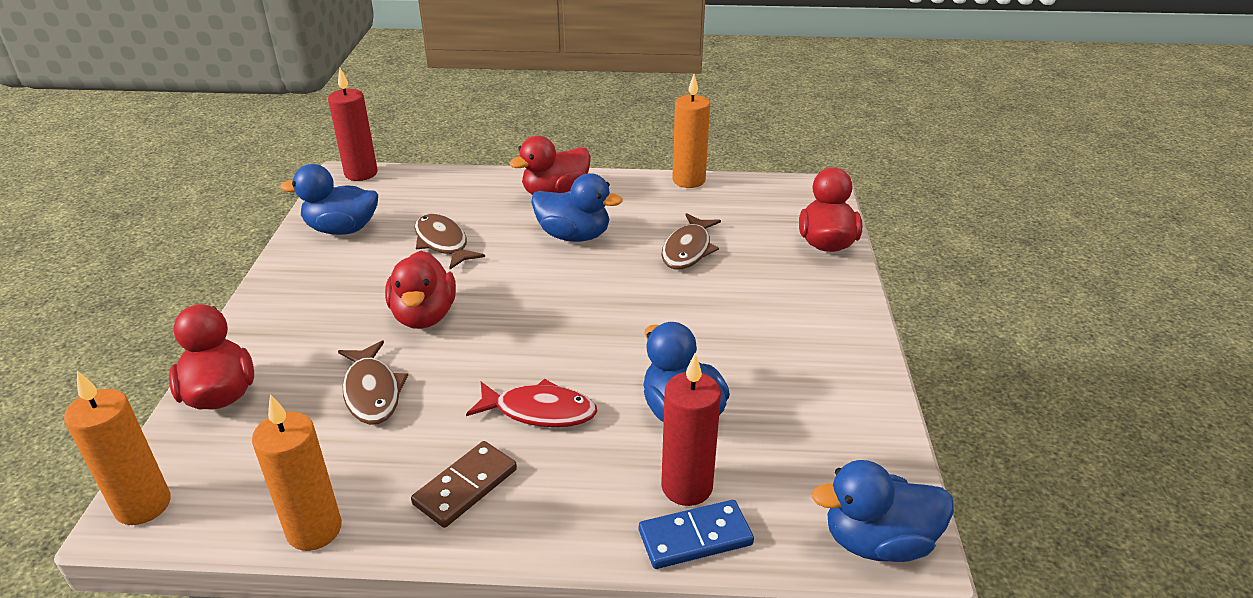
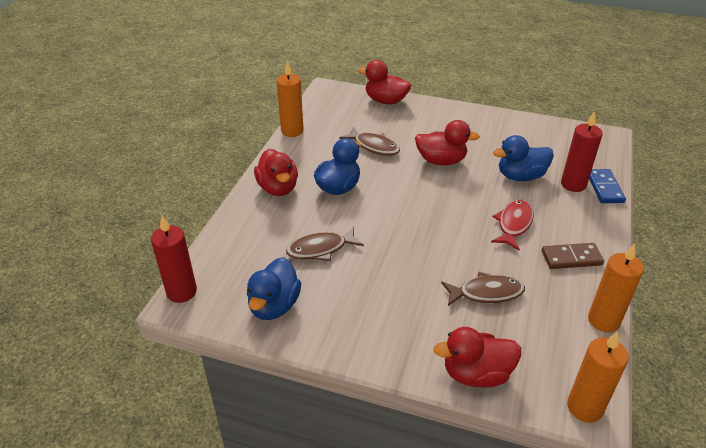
camera: 75 degrees left, 5 degrees up
red duck [385,251,456,329] -> red duck moved to [415,120,480,165]
brown domino [411,441,517,528] -> brown domino turned 60 degrees counterclockwise [542,243,604,269]
blue duck [811,460,954,562] -> none

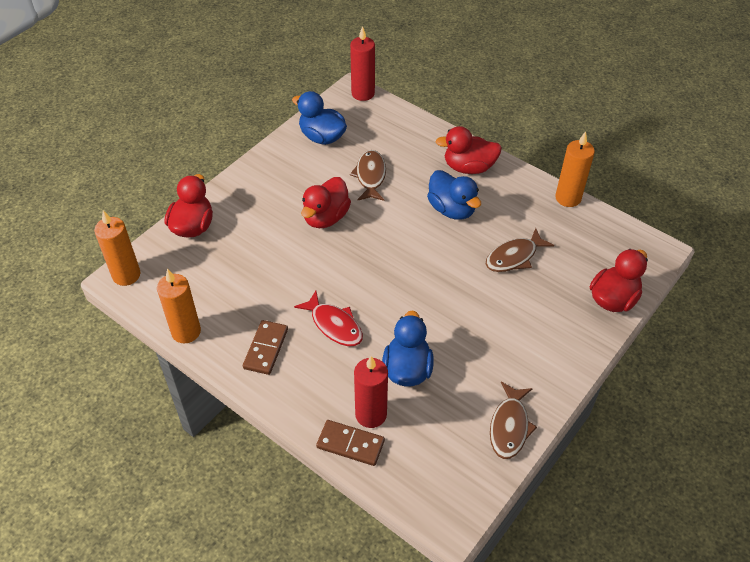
camera: 110 degrees right, 10 degrees up
red duck [415,120,480,165] -> red duck moved to [301,177,351,228]
brown fish [441,272,525,306] -> brown fish moved to [490,382,537,459]
blue domino [589,169,626,203] -> brown domino [316,420,385,466]

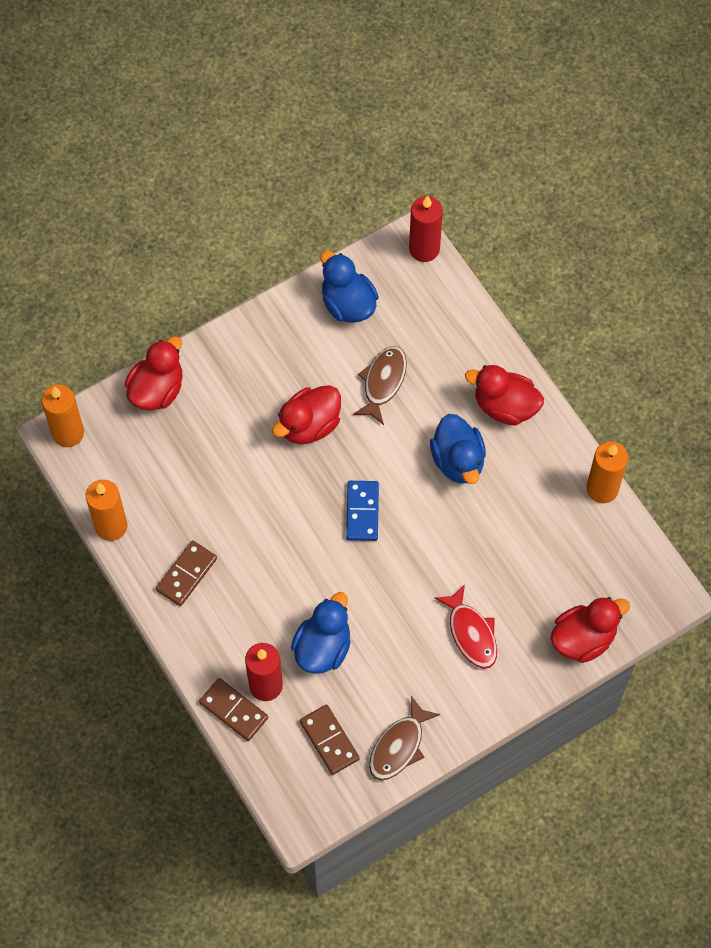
camera: 20 degrees right, 15 degrees up
red fish [294,291,363,346] -> red fish moved to [434,584,497,669]
brown fish [486,228,554,272] -> none
none -> brown domino [300,705,360,775]
none -> blue domino [346,481,379,541]

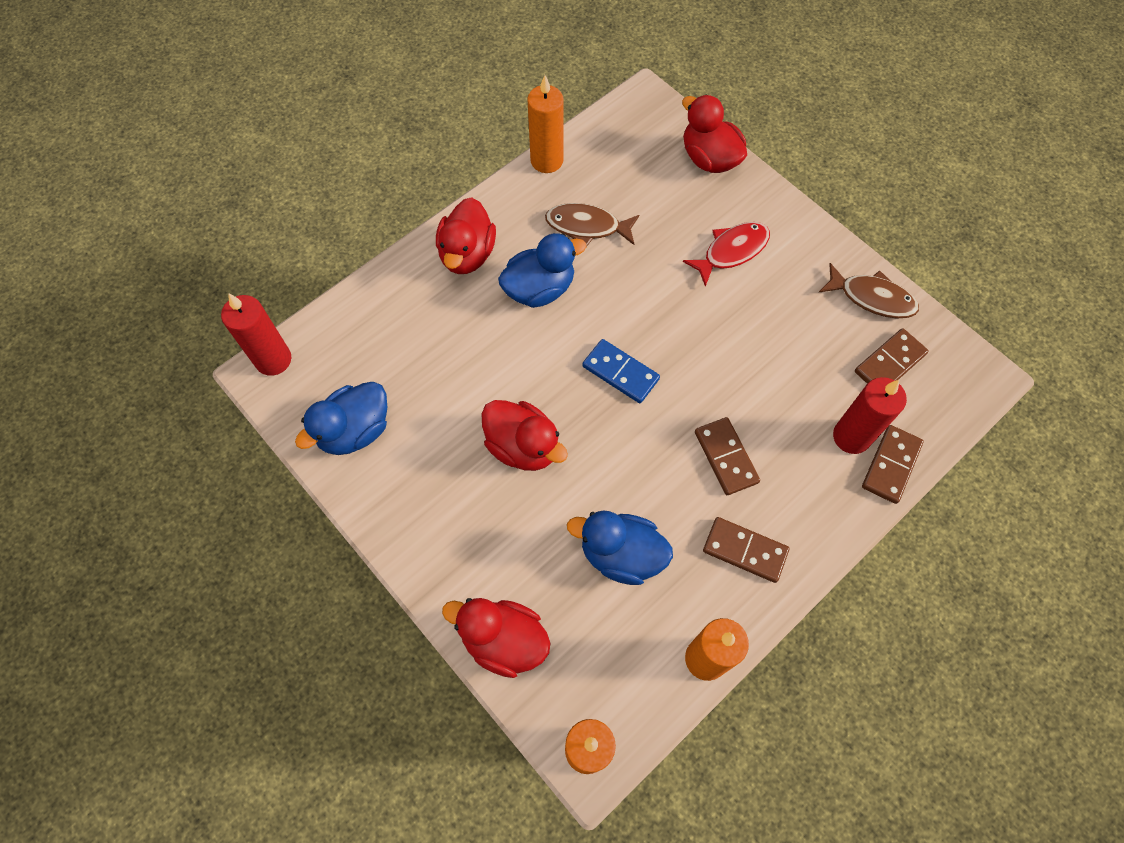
camera: 100 degrees left, 0 degrees up
blue duck [291,592,351,674] -> blue duck moved to [567,511,673,585]
blue domino [346,481,379,541] -> blue domino turned 45 degrees clockwise [582,339,660,403]
brown fish [353,346,407,425] -> brown fish moved to [545,203,639,246]
none -> brown domino [695,417,760,495]

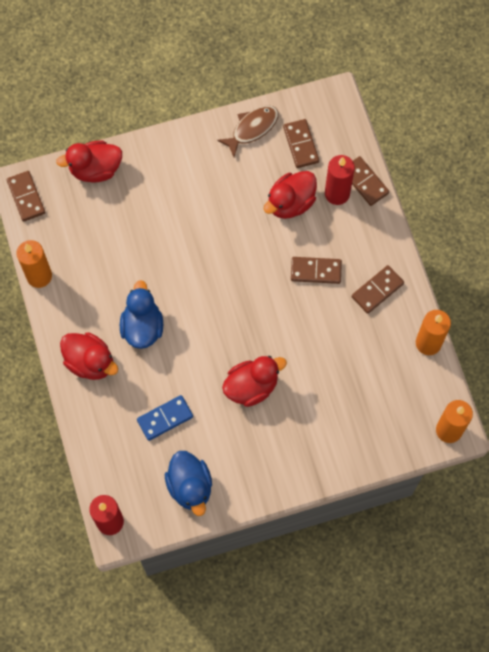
camera: 65 degrees left, 5 degrees up
red duck [442,598,551,678] -> red duck moved to [264,171,317,219]
brown fish [545,203,639,246] -> none
blue duck [567,511,673,585] -> none
blue domino [582,339,660,403] -> blue domino moved to [137,395,193,441]
red fish [683,222,770,287] -> none
none -> brown domino [7,171,45,222]

